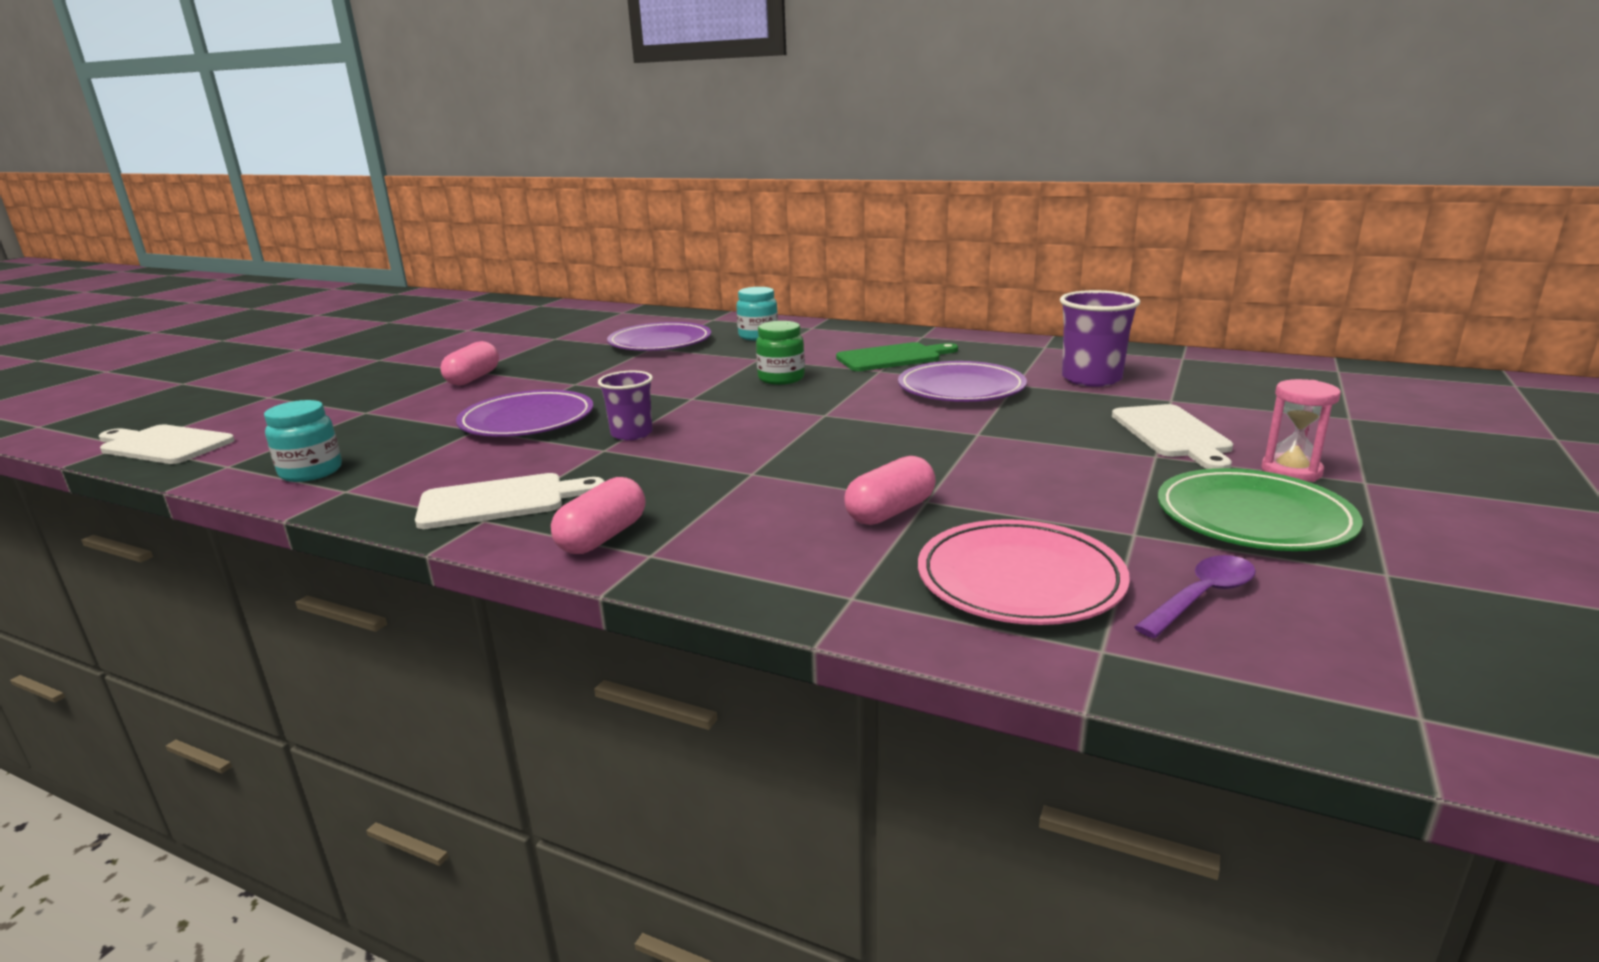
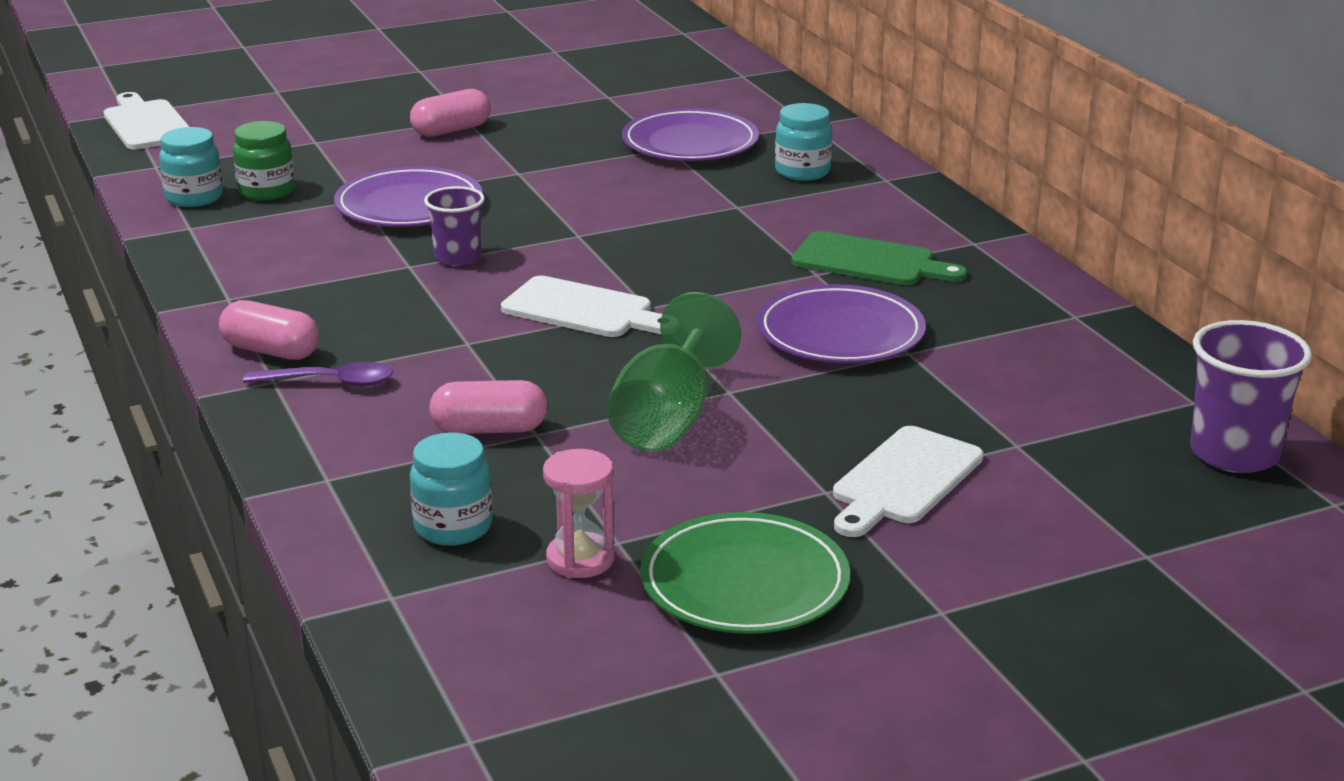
camera: 40 degrees right, 5 degrees up
white cutting board [415,473,605,529] -> white cutting board moved to [501,275,662,337]
pink capsule [551,477,645,554] -> pink capsule turned 45 degrees clockwise [219,300,319,360]
green jar [756,321,805,385] -> green jar moved to [233,121,295,201]
pink plate [918,519,1130,625] -> turquoise jar [410,432,493,546]
purple cup [1060,290,1140,387] -> purple cup moved to [1190,320,1312,473]
purple spoon [1134,555,1256,638] -> purple spoon moved to [243,362,393,386]
pink hourglass [1261,379,1341,482] -> pink hourglass moved to [543,449,615,578]
none -> green goblet [607,292,741,452]

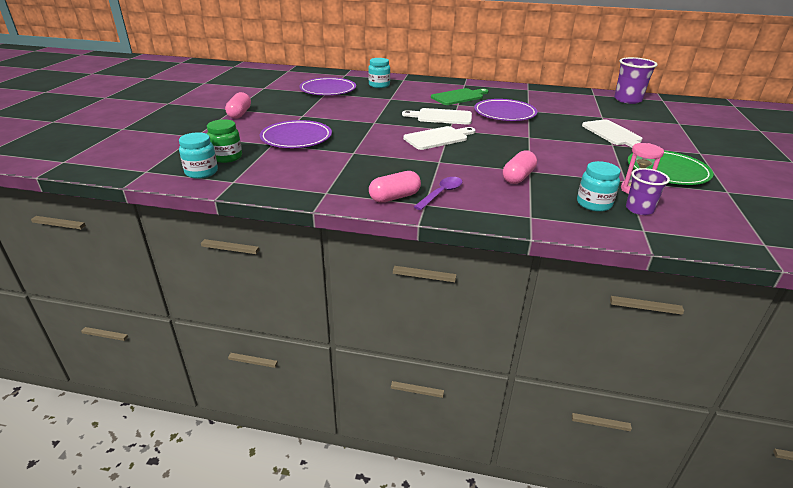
camera: 55 degrees left, 5 degrees up
white cutting board [103,92,189,149] -> white cutting board moved to [402,108,472,125]
purple cup [424,186,485,266] -> purple cup moved to [626,168,670,215]
green goblet [607,292,741,452] -> none

